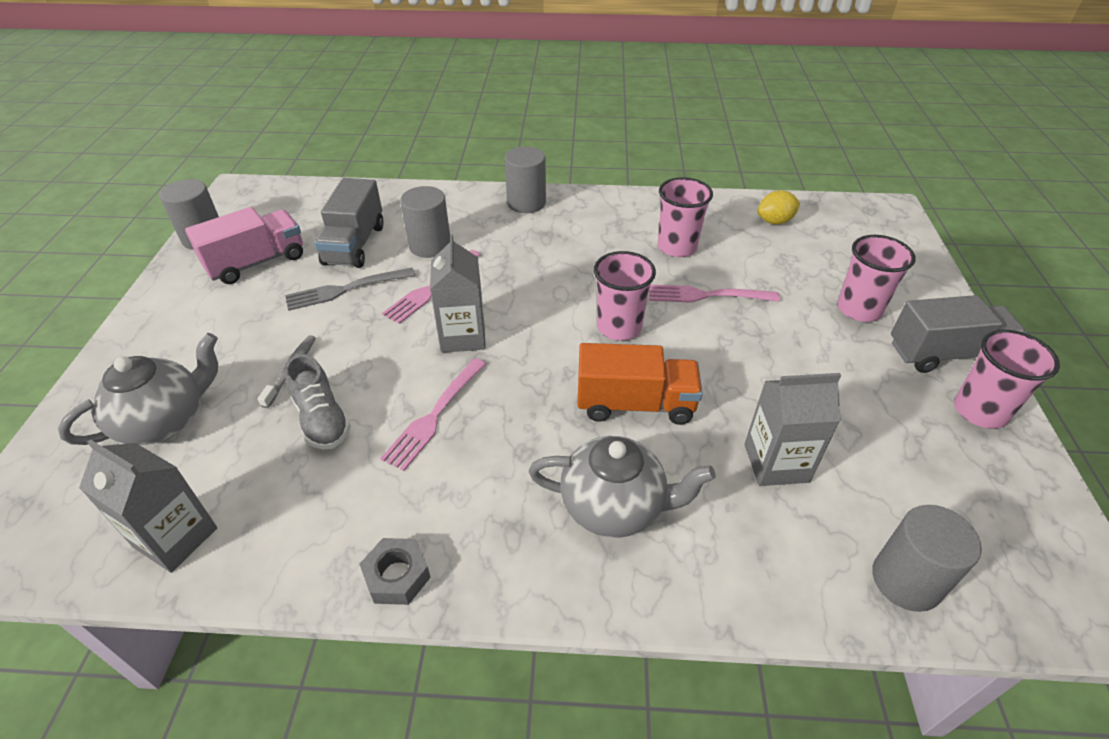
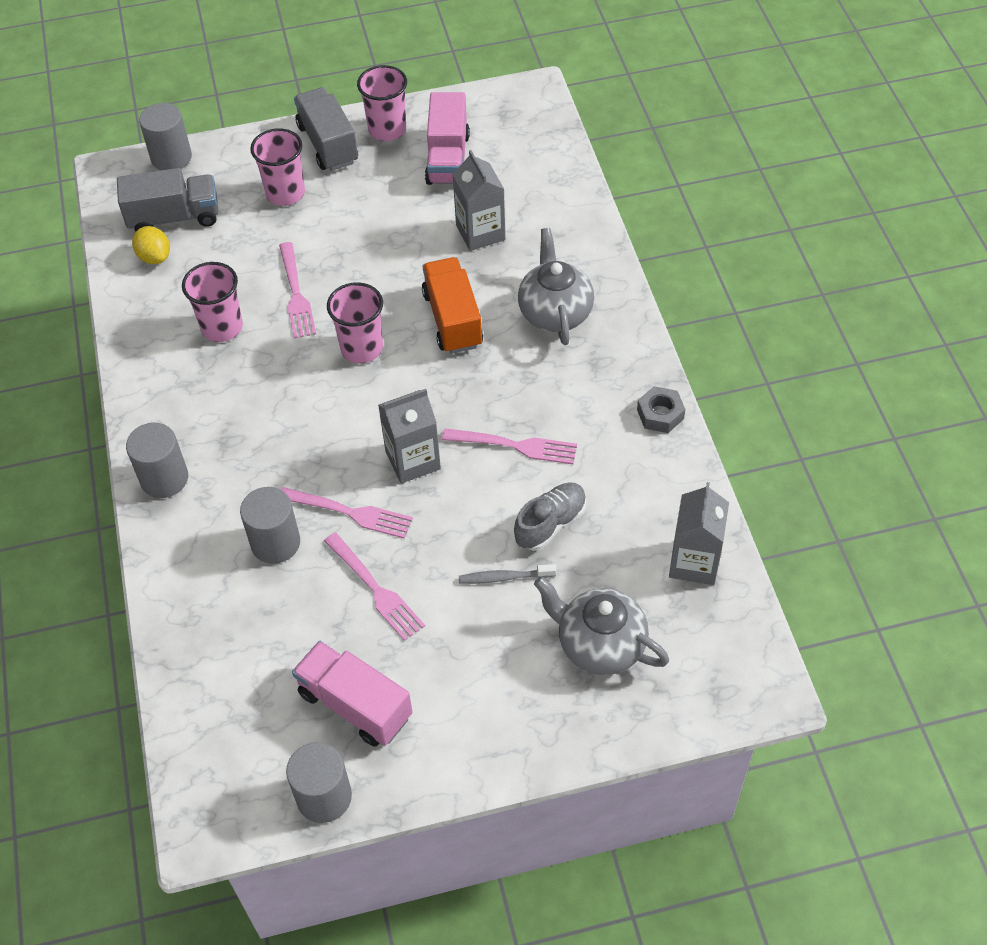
camera: 105 degrees left, 10 degrees up
grey fork [285,268,415,311] -> pink fork [324,533,425,641]
grey truck [314,178,384,268] -> grey truck moved to [117,168,218,232]
grey cylinder [872,505,982,612] -> grey cylinder moved to [139,103,192,170]
none -> pink truck [425,92,470,185]

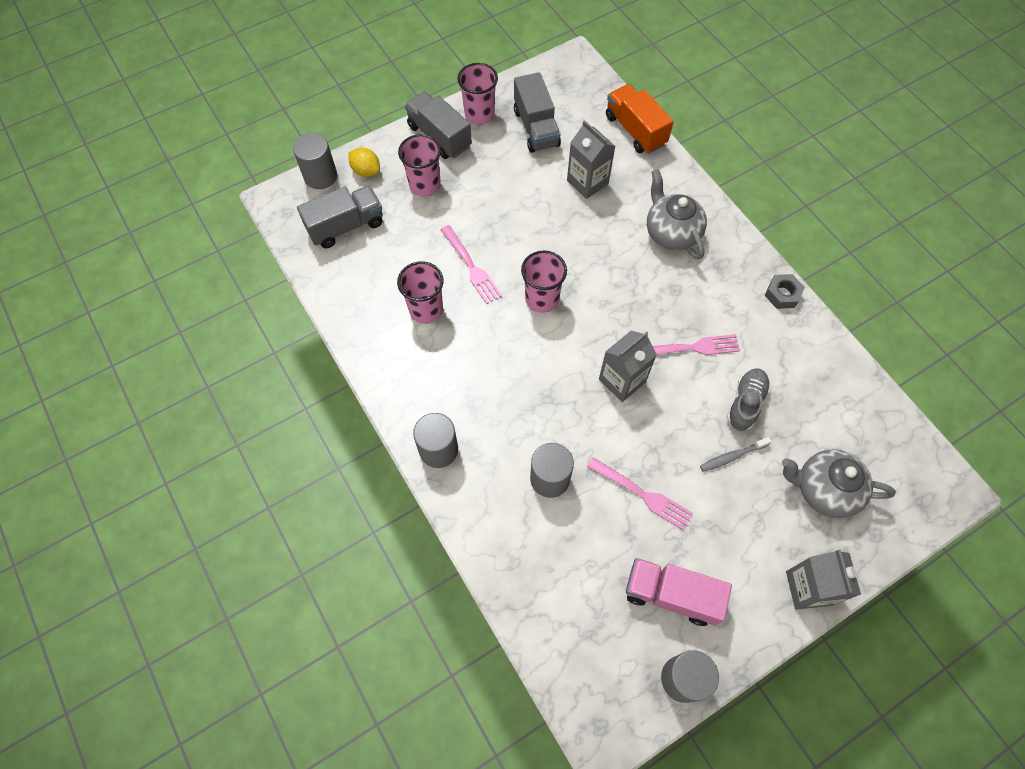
camera: 20 degrees left, 10 degrees up
yellow lemon [132,226,170,264] -> yellow lemon moved to [349,148,380,177]
pink fork [281,487,413,539] -> none
orange truck [422,257,483,354] -> orange truck moved to [606,84,674,154]
pink truck [425,92,470,185] -> grey truck [514,72,561,153]
grey carton [669,482,729,585] -> grey carton moved to [786,550,861,610]

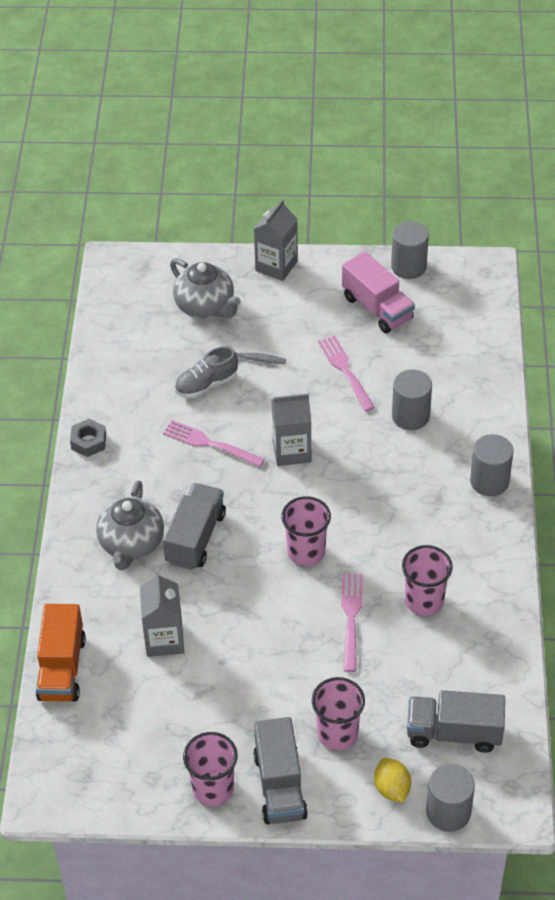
camera: 145 degrees left, 15 degrees down
grey truck [514,72,561,153] -> grey truck moved to [163,483,226,570]

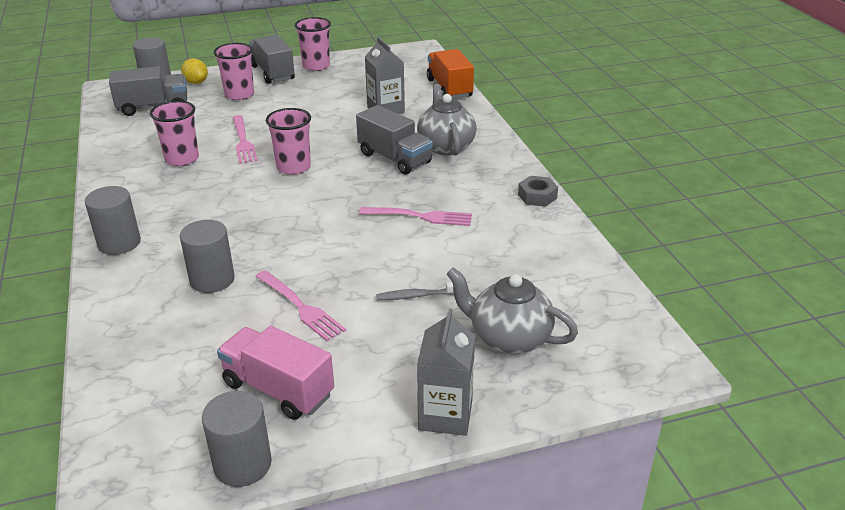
camera: 160 degrees right, 15 degrees down
grey truck [163,483,226,570] -> grey truck turned 45 degrees counterclockwise [356,105,433,175]
grey shoe [175,346,238,398] -> none
grey carton [271,393,311,466] -> none

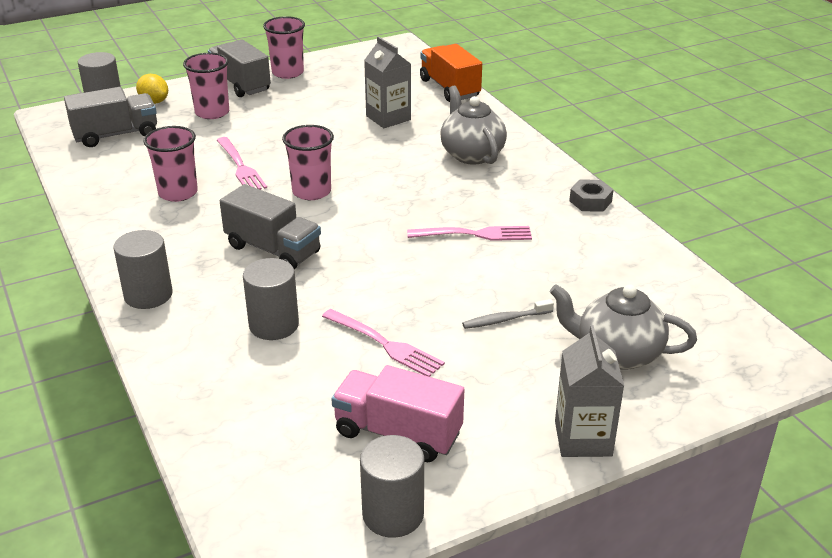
camera: 10 degrees left, 0 degrees up
grey truck [356,105,433,175] -> grey truck moved to [220,184,321,270]

